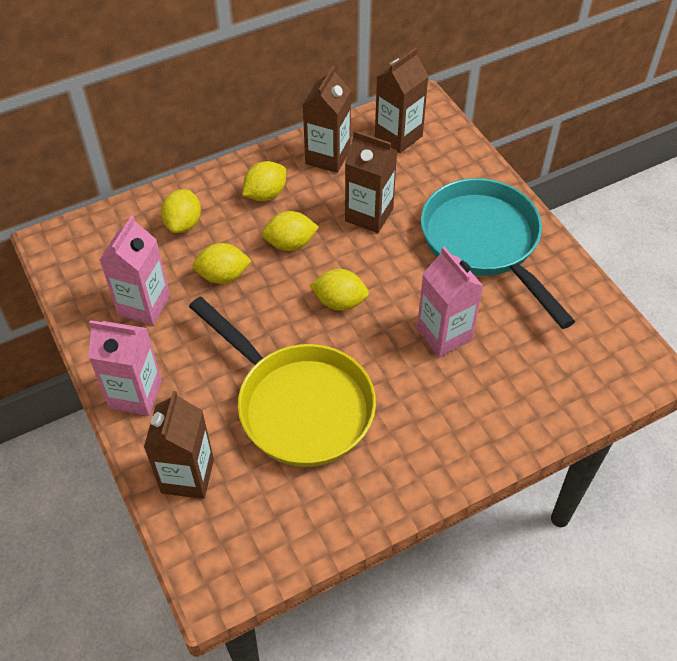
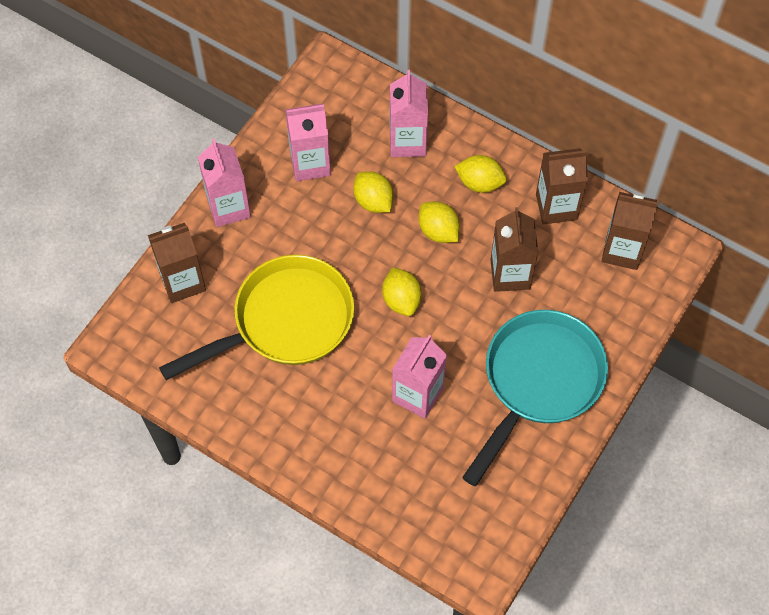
camera: 60 degrees right, 10 degrees up
yellow lemon [161,189,201,233] -> pink carton [390,70,428,157]
yellow pan [189,296,376,467] -> yellow pan turned 135 degrees counterclockwise [159,255,354,380]

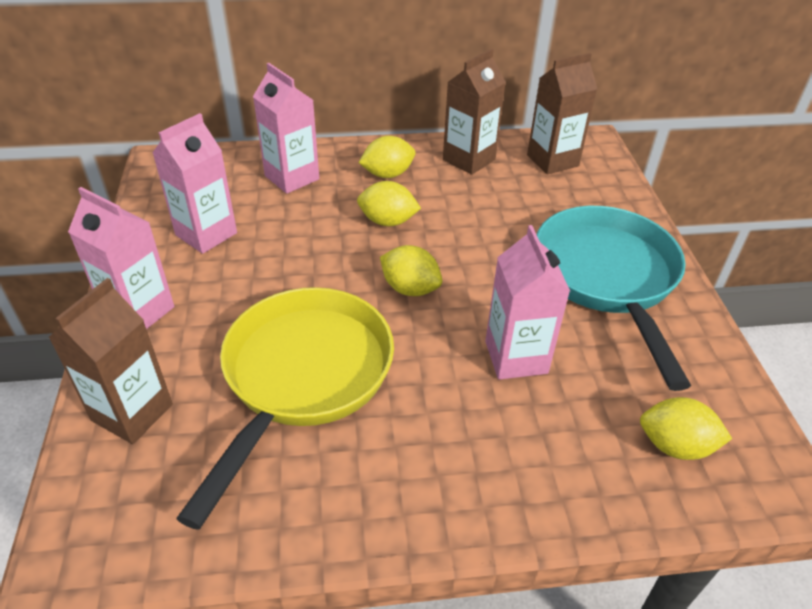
camera: 40 degrees left, 20 degrees down
yellow lemon [353,171,393,213] -> yellow lemon moved to [640,397,732,460]
brown carton [490,207,538,292] -> none

